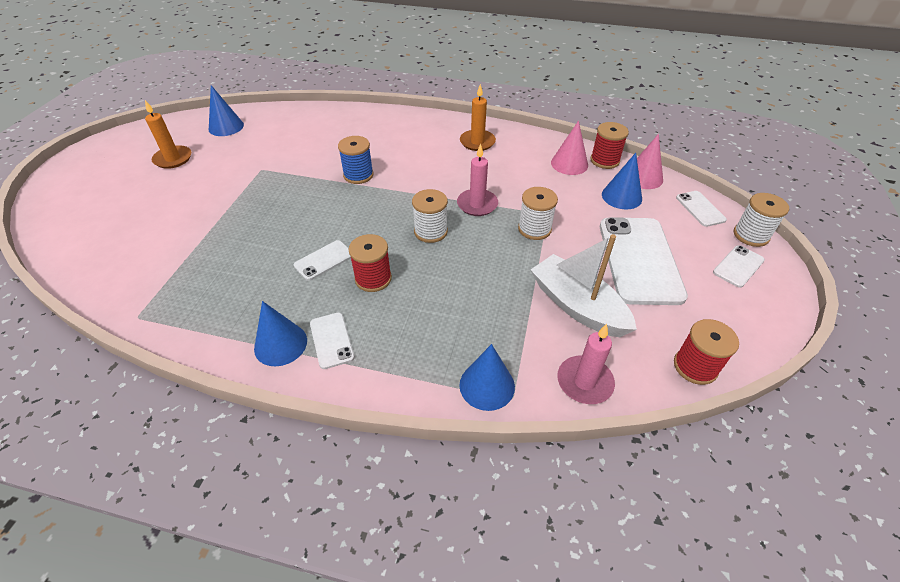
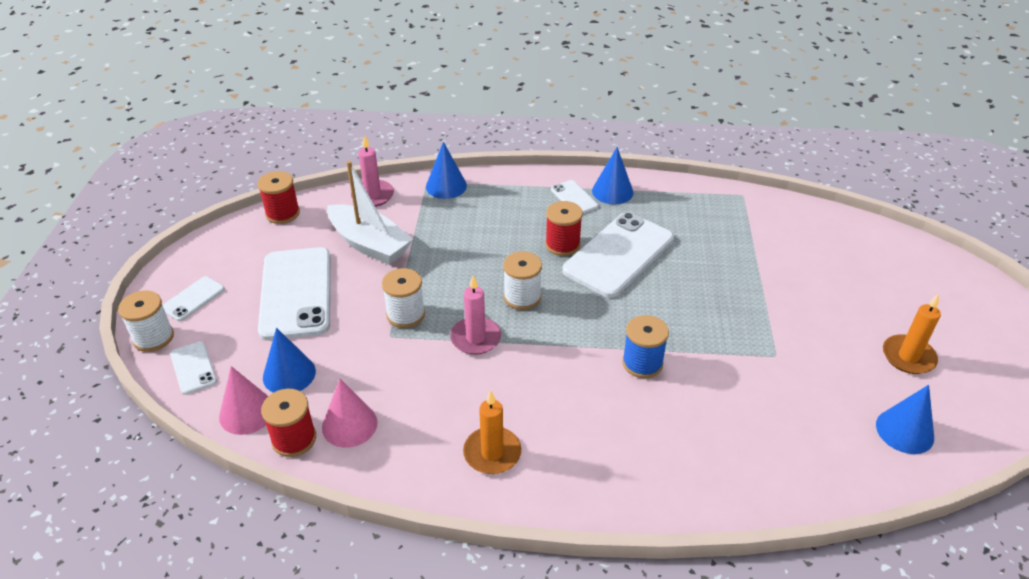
camera: 170 degrees right, 5 degrees down
white phone [294,240,351,281] -> white phone [563,212,674,298], size x2.13

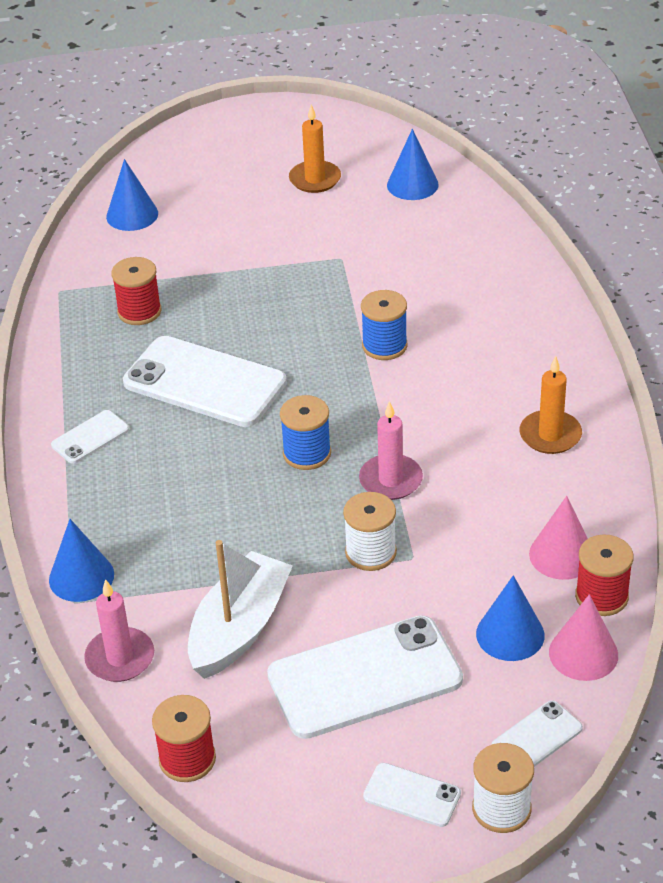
camera: 100 degrees left, 0 degrees up
white spool [503,251,542,310] -> blue spool [280,395,331,470]
red spool [545,201,583,256] -> red spool moved to [111,257,161,325]
blue cone [592,147,633,204] -> blue cone moved to [106,159,158,231]

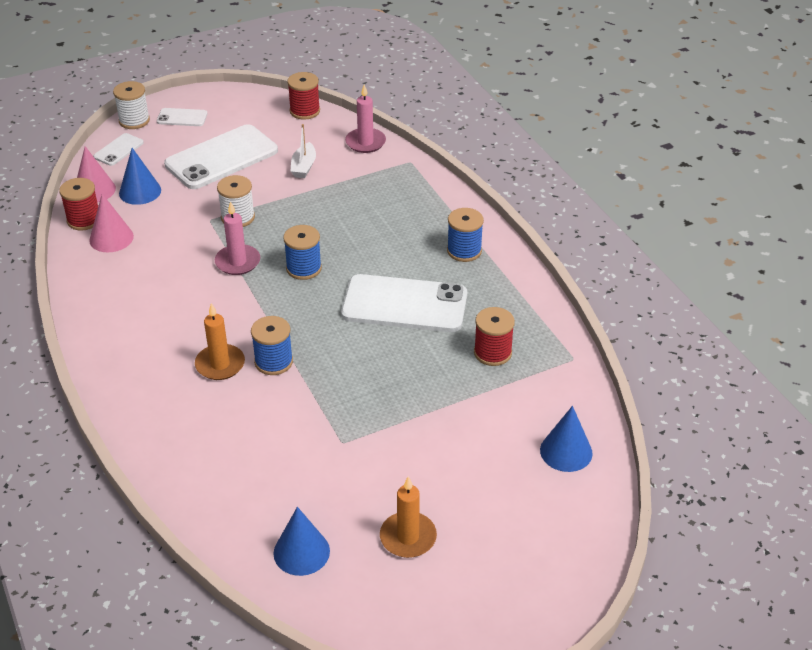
camera: 160 degrees right, 0 degrees up
blue cone [49,519,114,602] -> none
white phone [51,410,129,464] -> blue spool [447,208,484,262]
white boat [188,540,293,679] -> white boat [290,124,316,178], size x0.54
orange candle [520,356,582,454] -> orange candle moved to [195,303,245,380]

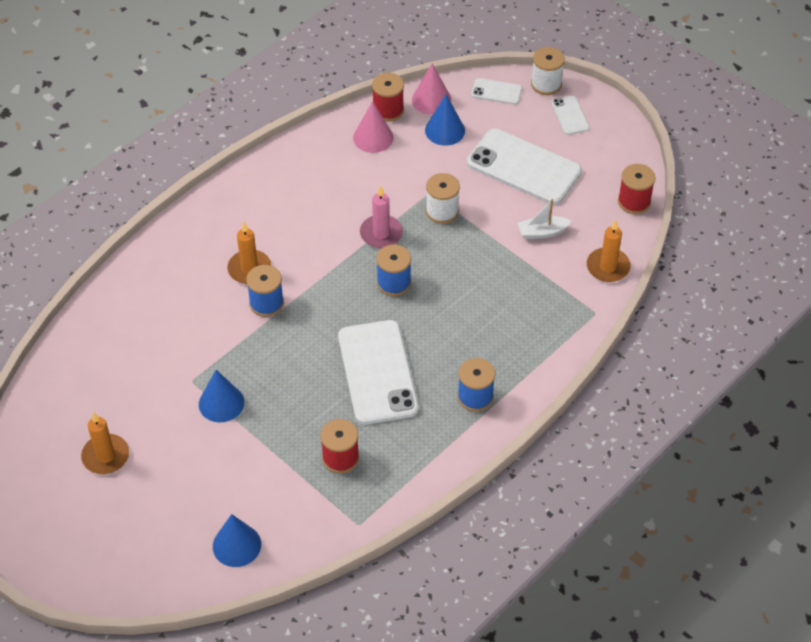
camera: 70 degrees right, 10 degrees up
blue cone [273,507,330,576] -> blue cone moved to [199,370,244,422]
pink candle [345,84,386,153] -> orange candle [587,220,631,282]

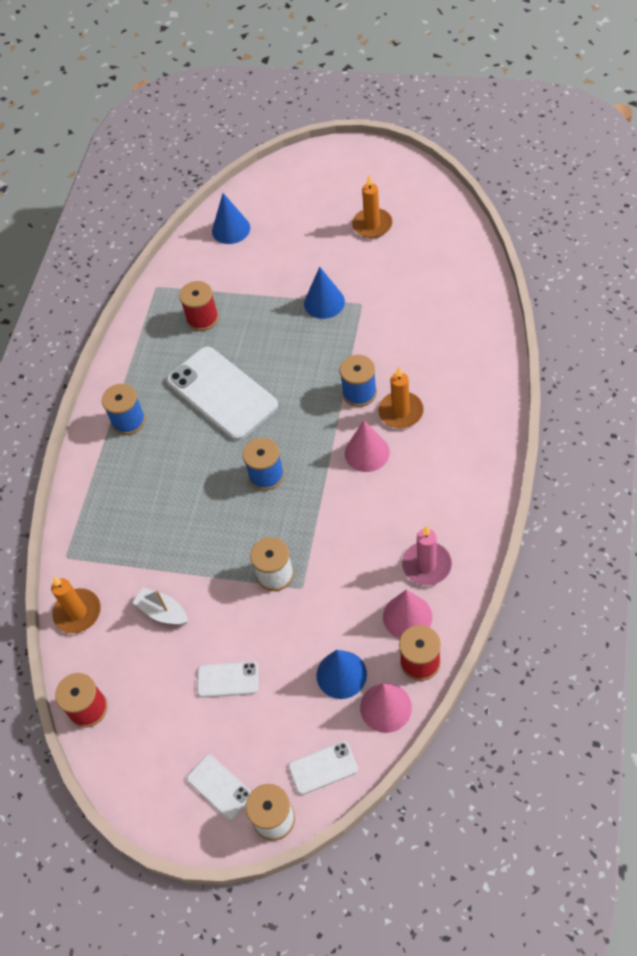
camera: 155 degrees right, 5 degrees up
pink candle [360,186,403,248] -> pink candle moved to [402,526,452,585]
white phone [467,128,582,205] -> white phone [197,662,259,698], size x0.47
white boat [518,199,572,239] -> white boat turned 105 degrees counterclockwise [132,588,188,625]
none -> pink cone [345,421,390,472]

